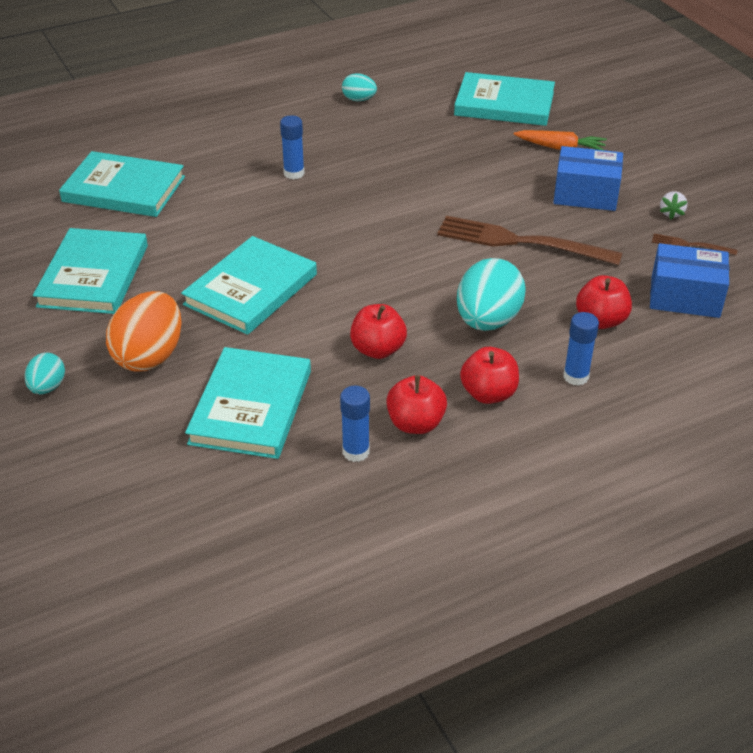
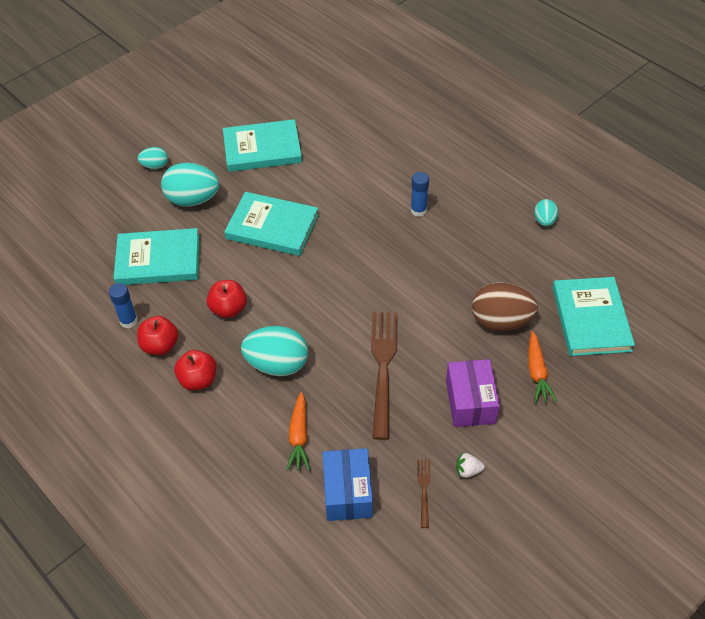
camera: 75 degrees right, 10 degrees up
turquoise book [59,151,185,217] -> none
orange egg [106,291,182,371] -> turquoise egg [161,163,219,207]
blue box [553,146,623,211] -> purple box [446,359,500,427]
blue glue stick [563,312,599,386] -> none
red apple [576,275,632,329] -> orange carrot [286,392,310,471]
none -> brown egg [472,283,538,331]

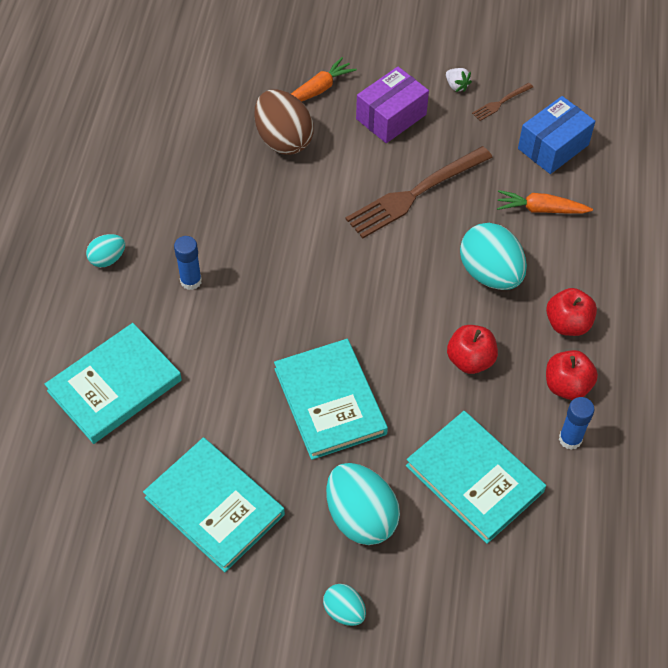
camera: 130 degrees left, 5 degrees up
orange carrot [286,392,310,471] -> orange carrot turned 135 degrees counterclockwise [497,190,593,214]
turquoise egg [534,199,558,226] -> turquoise egg moved to [86,234,125,267]
turquoise book [552,277,635,356] -> turquoise book moved to [44,323,182,444]

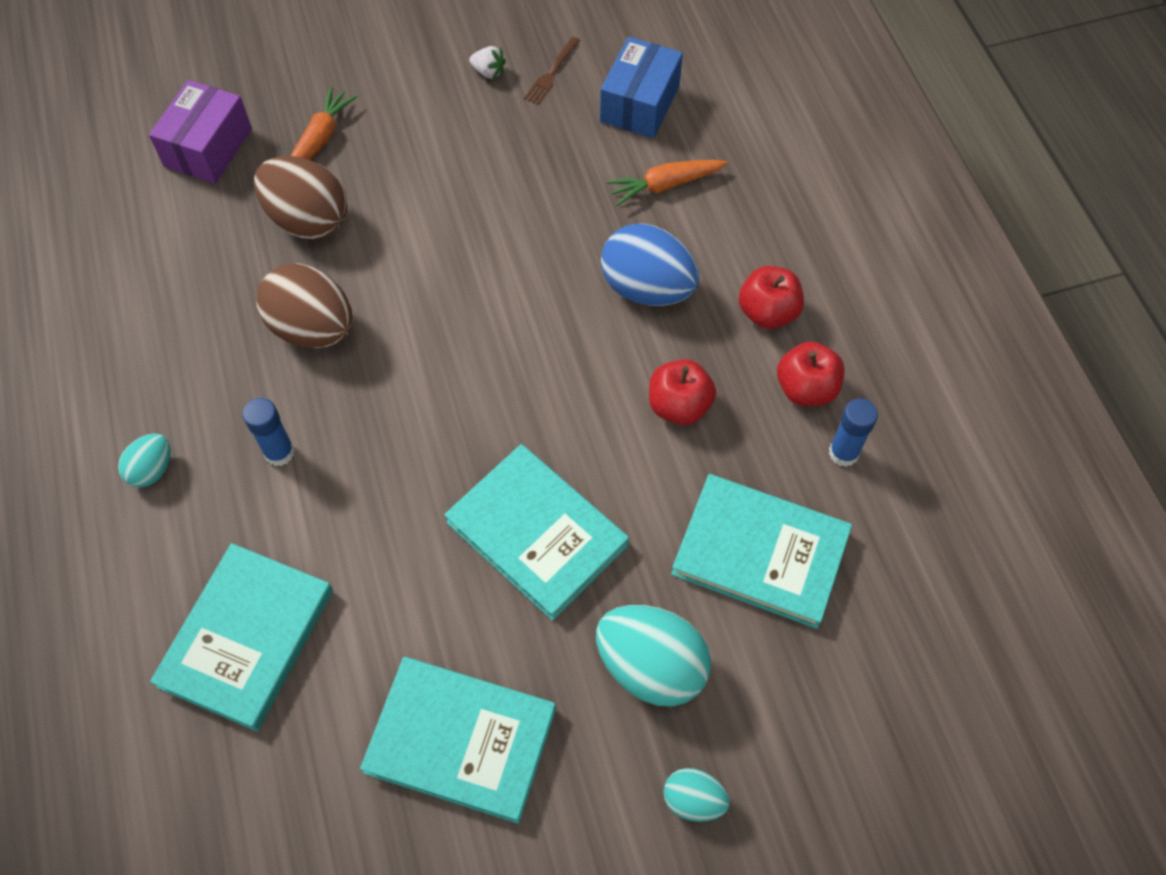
camera: 25 degrees left, 5 degrees up
brown fork [345,146,493,238] -> none
purple box [356,67,429,143] -> purple box moved to [149,80,252,184]
turquoise egg [460,223,527,290] -> blue egg [601,223,699,306]
none -> brown egg [256,263,353,348]

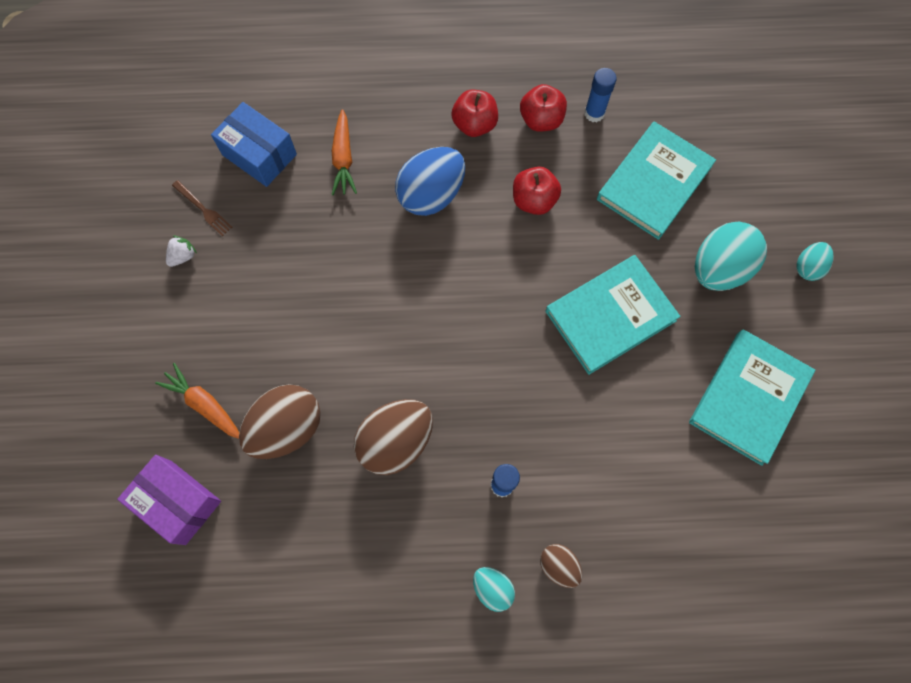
camera: 75 degrees left, 10 degrees up
turquoise book [150,543,333,731] -> none
none -> brown egg [540,544,582,588]

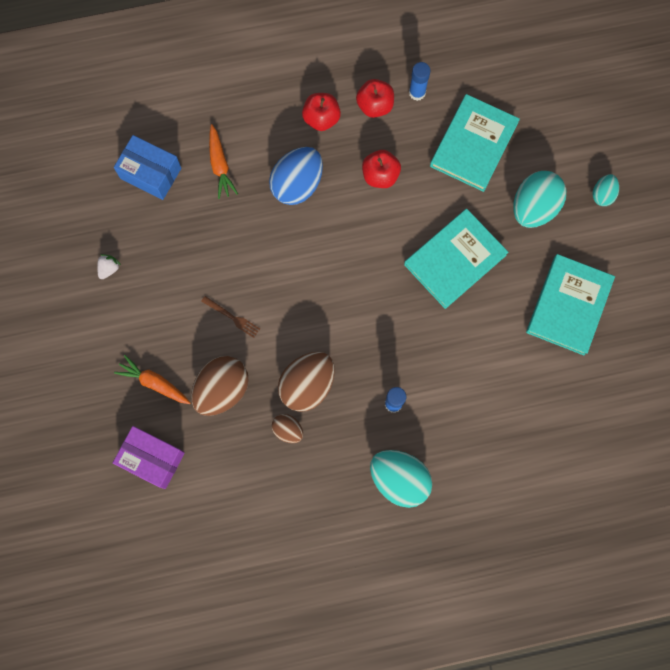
camera: 10 degrees left, 5 degrees up
brown fork [172,180,232,236] -> brown fork moved to [201,296,260,338]
turquoise egg [473,567,515,612] -> turquoise egg [370,450,432,508], size x1.89
brown egg [540,544,582,588] -> brown egg moved to [272,414,303,443]

